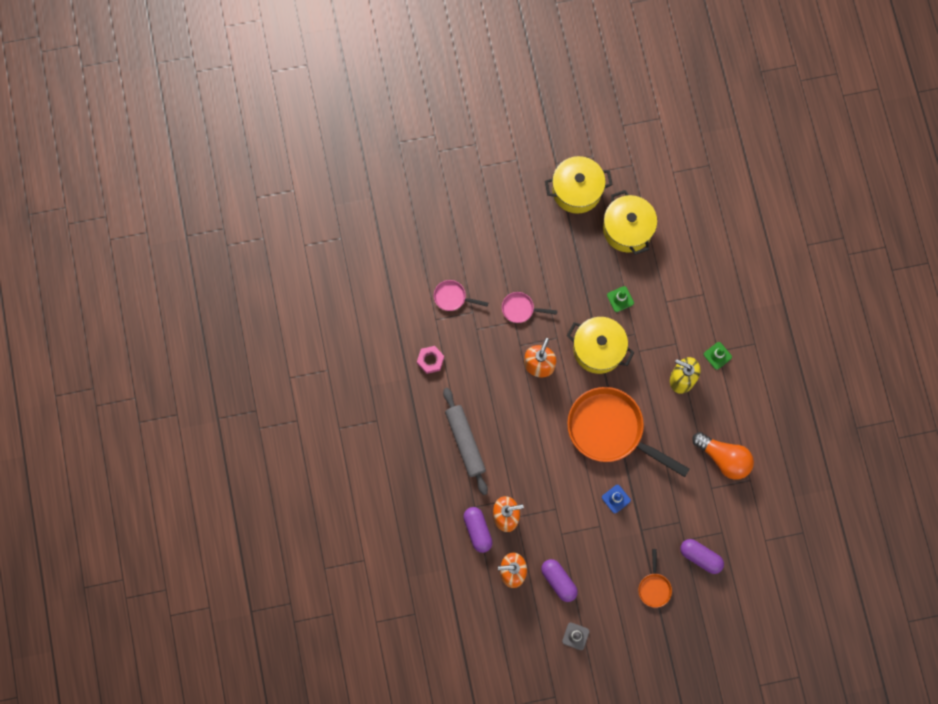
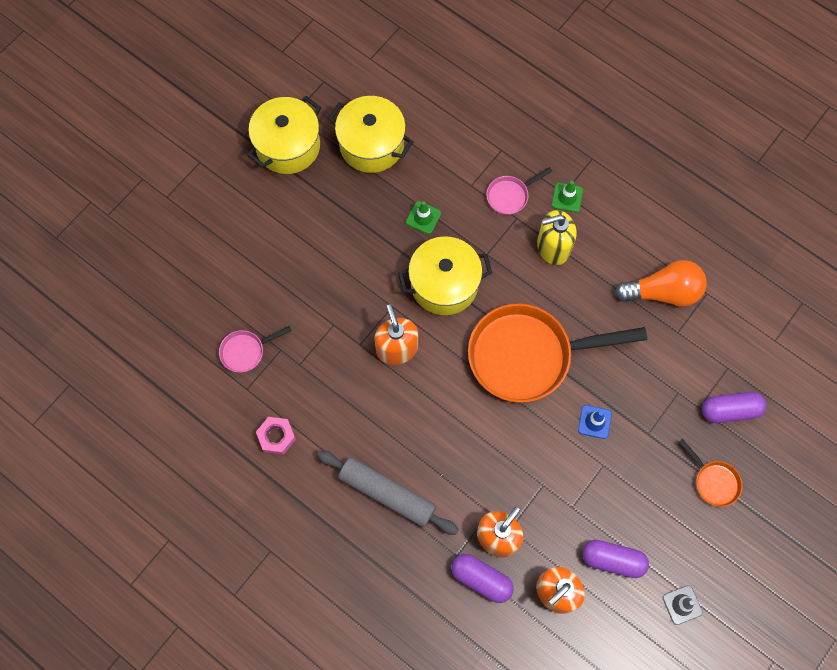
camera: 40 degrees left, 5 degrees down
pink pan [502,292,557,323] -> pink pan moved to [486,167,552,215]

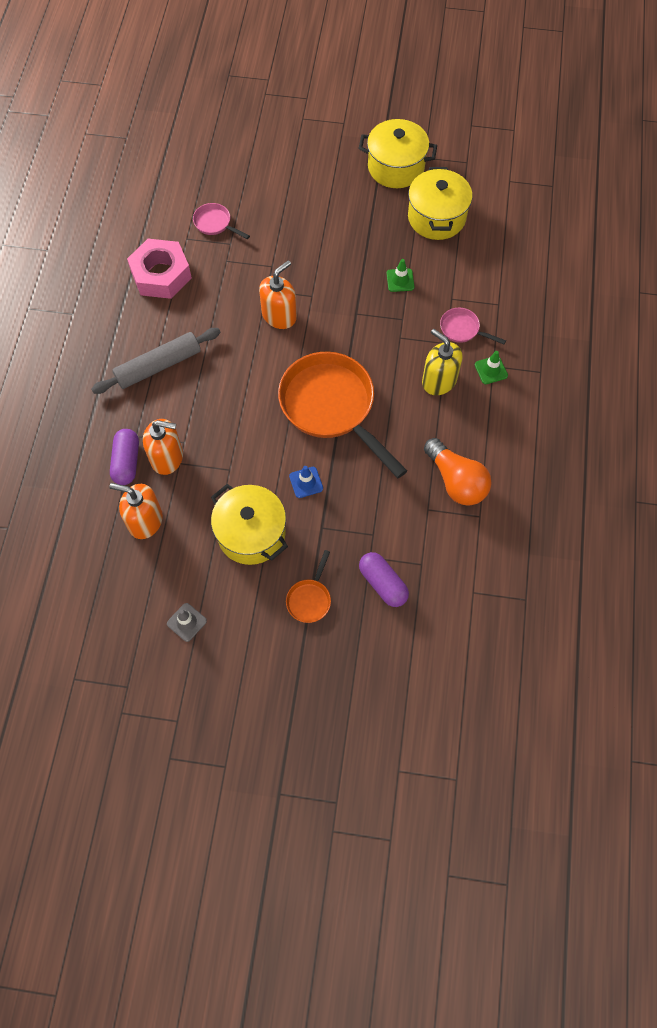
camera: 60 degrees right, 5 degrees down
pink nut [256,417,296,455] -> pink nut [127,239,192,299], size x1.86
grey rolling pin [317,450,459,535] -> grey rolling pin turned 60 degrees clockwise [92,328,221,394]
yellow pot [398,236,492,315] -> yellow pot moved to [211,484,288,565]
purple capsule [582,540,649,578] -> none

